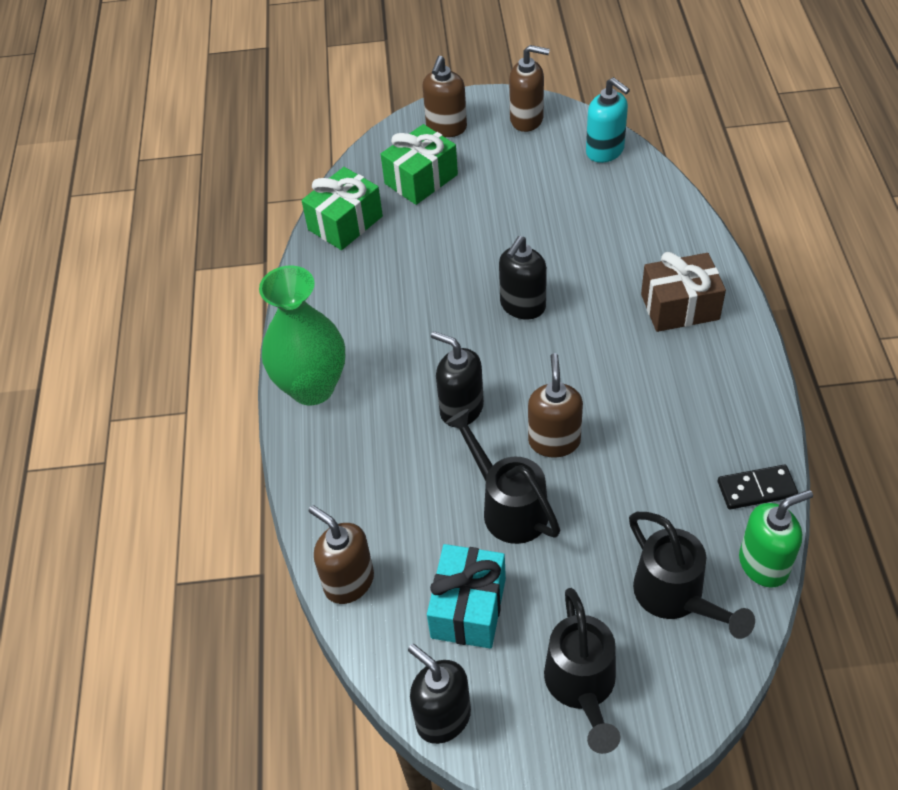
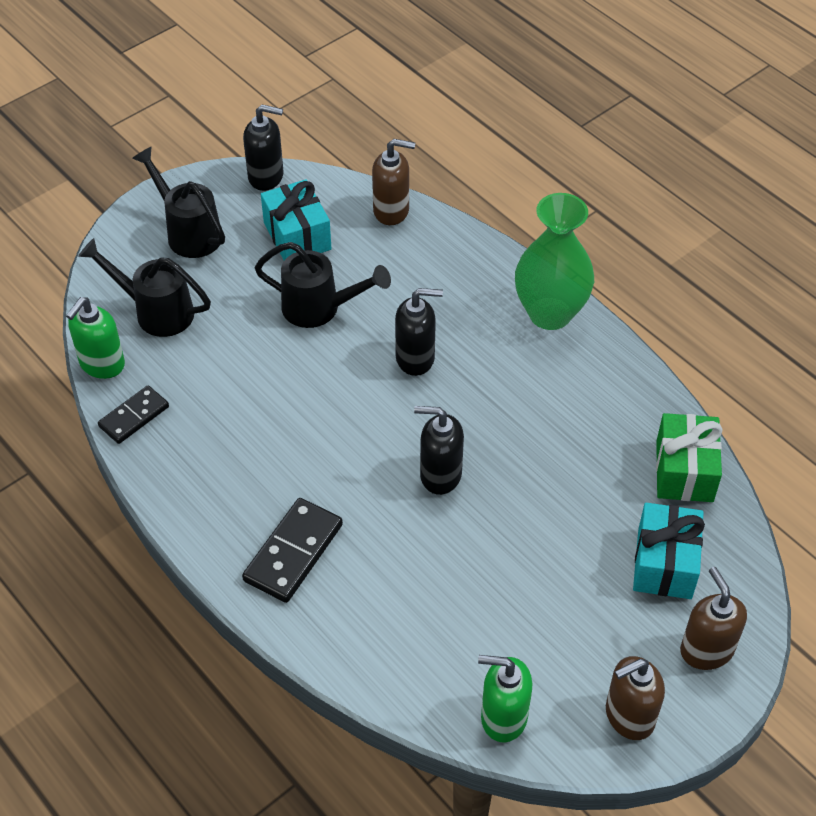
camera: 140 degrees right, 0 degrees up
green gift [381,124,458,205] -> turquoise gift [633,503,705,599]
black soap dispenser [499,236,547,319] -> black soap dispenser turned 75 degrees counterclockwise [414,406,464,495]
brown soap dispenser [528,353,583,458] -> none
turquoise soap dispenser [586,77,630,163] -> green soap dispenser [478,655,532,742]
brown gift [641,252,726,332] -> black domino [242,498,343,603]

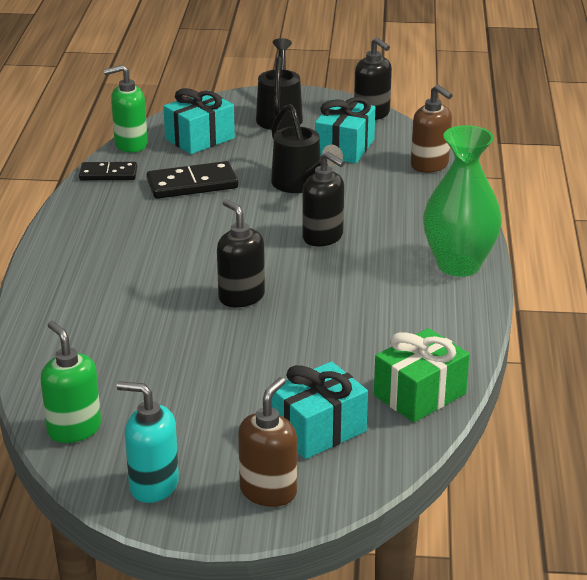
camera: 45 degrees right, 20 degrees down
black watering can [78,238,211,337] -> turquoise gift [163,88,235,154]
black domino [242,498,343,603] -> black domino moved to [147,161,238,199]
brown soap dispenser [606,656,665,740] -> turquoise soap dispenser [117,381,179,503]

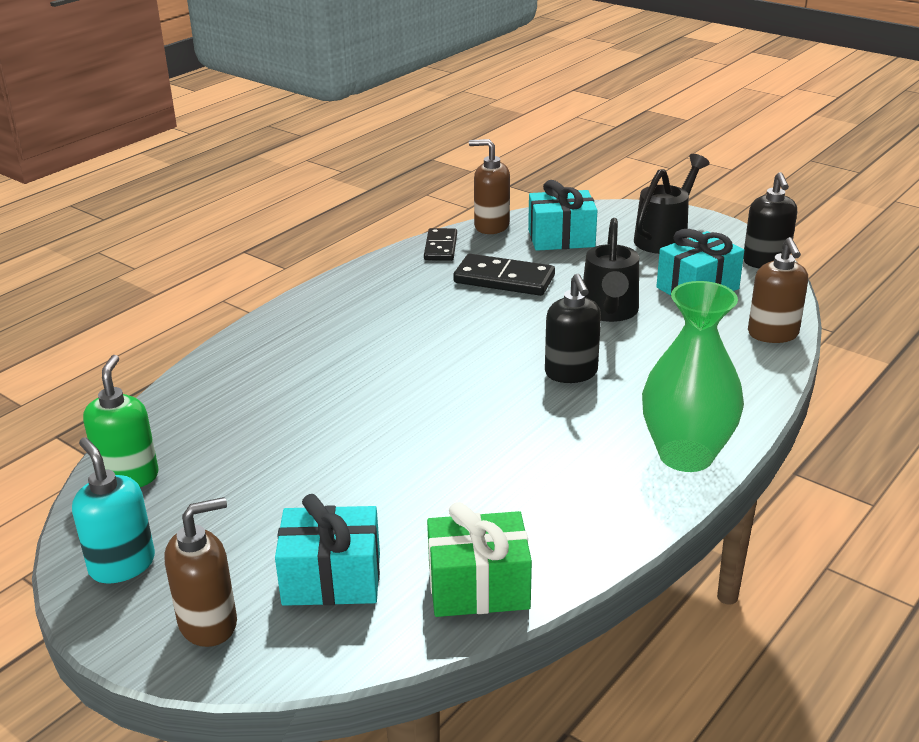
camera: 35 degrees right, 0 degrees up
black domino [79,162,137,180] -> black domino turned 60 degrees clockwise [424,228,457,261]
green soap dispenser [104,65,148,153] -> brown soap dispenser [469,139,510,234]
black soap dispenser [217,199,265,307] -> none

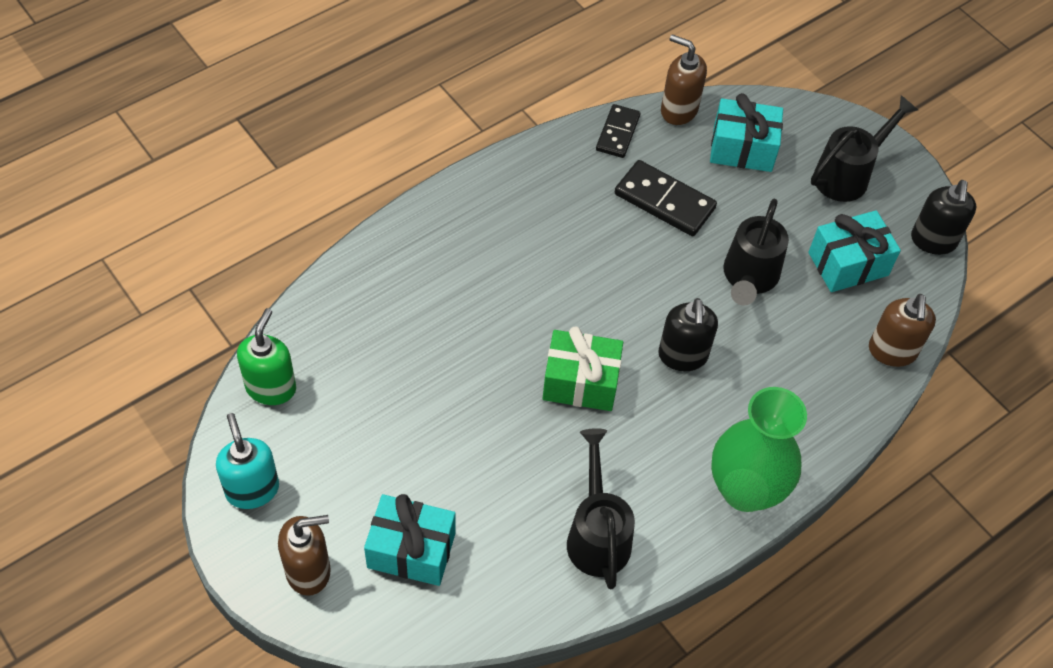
camera: 10 degrees right, 25 degrees up
green gift [427,502,532,617] -> green gift moved to [542,326,623,411]
none -> black watering can [567,428,635,589]

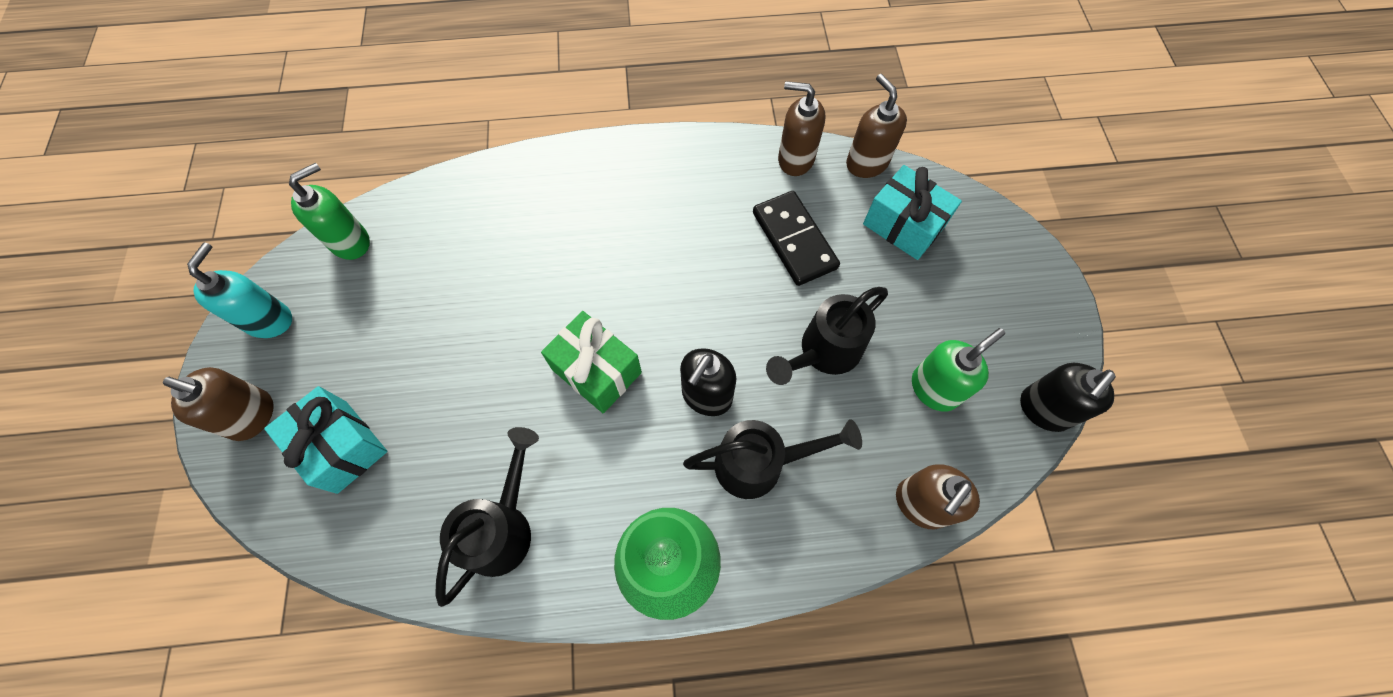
camera: 35 degrees right, 10 degrees up
black domino [596,104,640,158] -> brown soap dispenser [778,81,826,176]
turquoise gift [808,210,901,292] -> green soap dispenser [912,328,1005,412]
black watering can [811,95,918,202] -> black watering can moved to [683,419,862,499]

